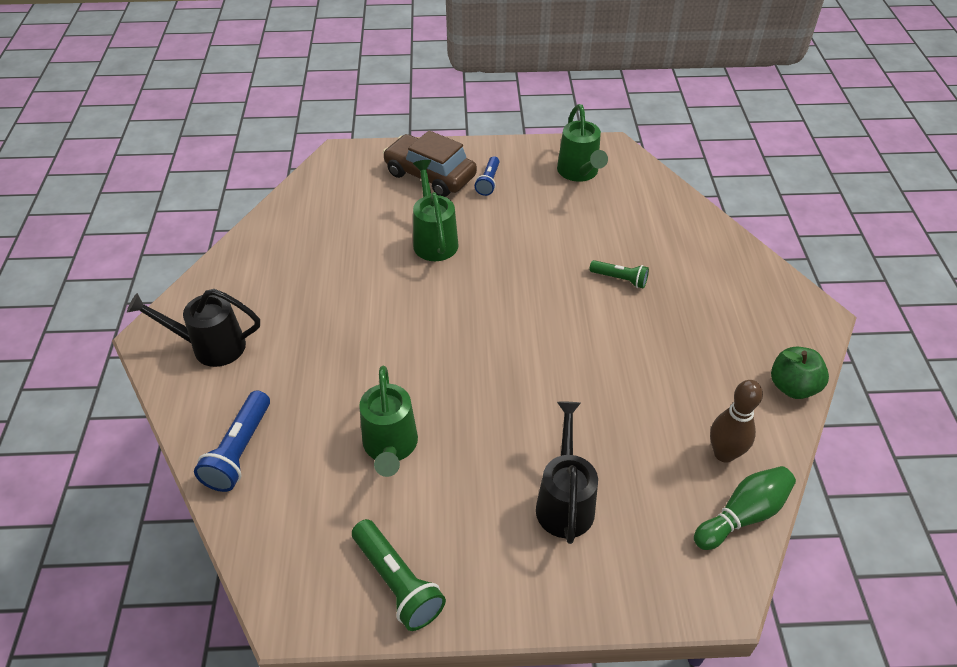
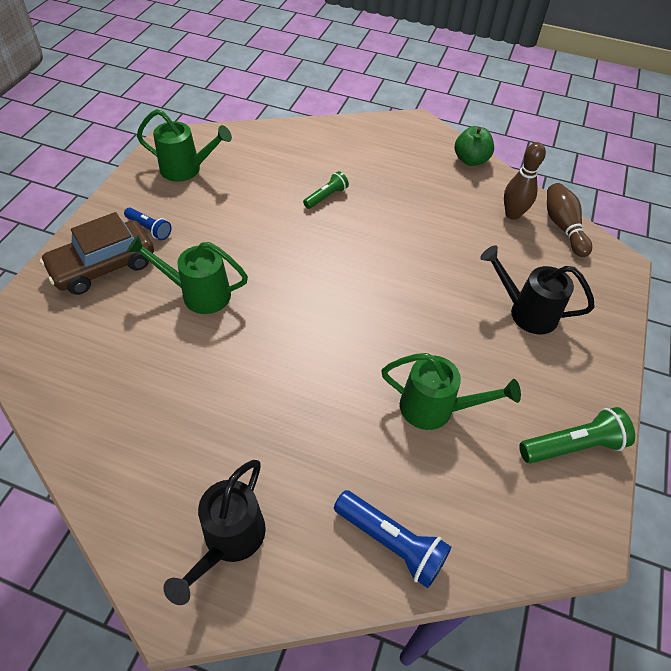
camera: 70 degrees left, 5 degrees up
green bowling pin [694,466,796,550] -> brown bowling pin [547,183,592,257]

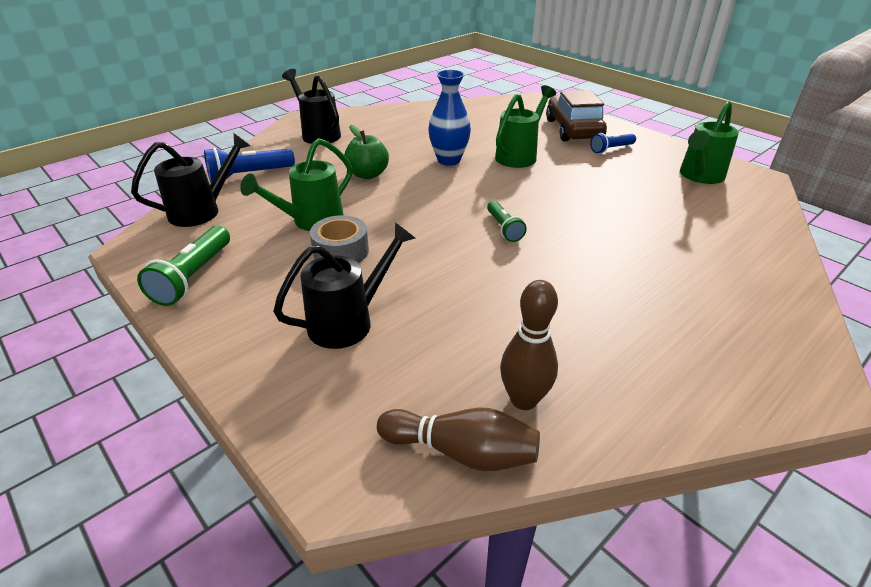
camera: 120 degrees right, 15 degrees down
green flashlight [303,171,349,209] -> green flashlight moved to [487,201,527,242]
green apple [455,126,494,166] -> green apple moved to [344,125,389,179]
none -> black watering can [131,133,251,227]
none -> grey tape [310,215,369,263]
none -> blue vase [428,70,471,166]

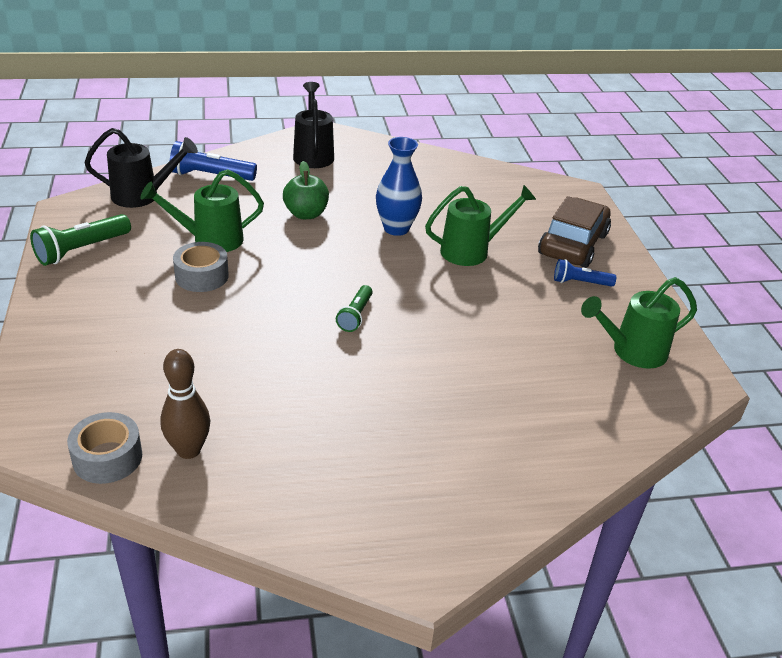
camera: 30 degrees right, 0 degrees up
black watering can [273,223,415,349] -> none
brown bowling pin [377,408,540,471] -> grey tape [67,412,142,484]

